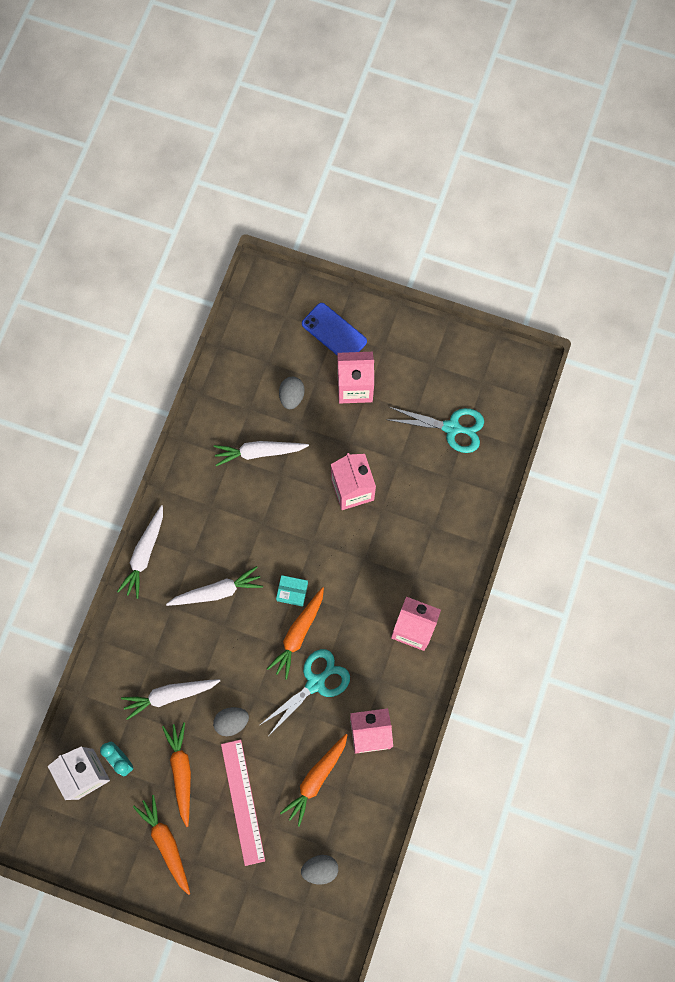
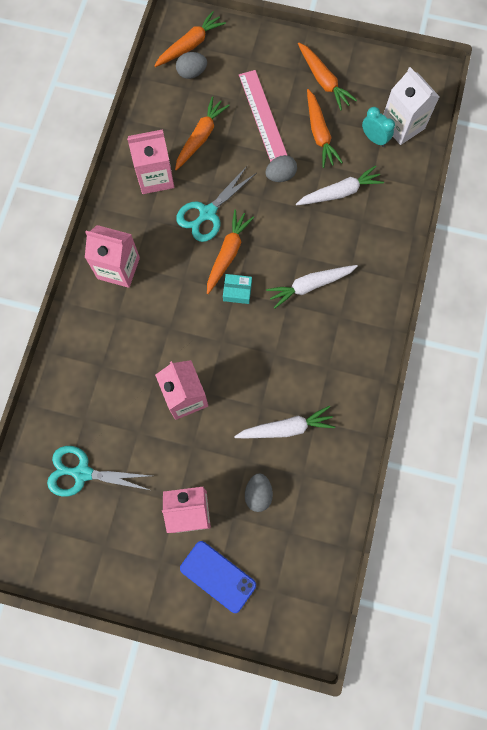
camera: 175 degrees right, 0 degrees up
white carrot [117,505,163,599] -> none
none -> orange carrot [154,11,226,67]

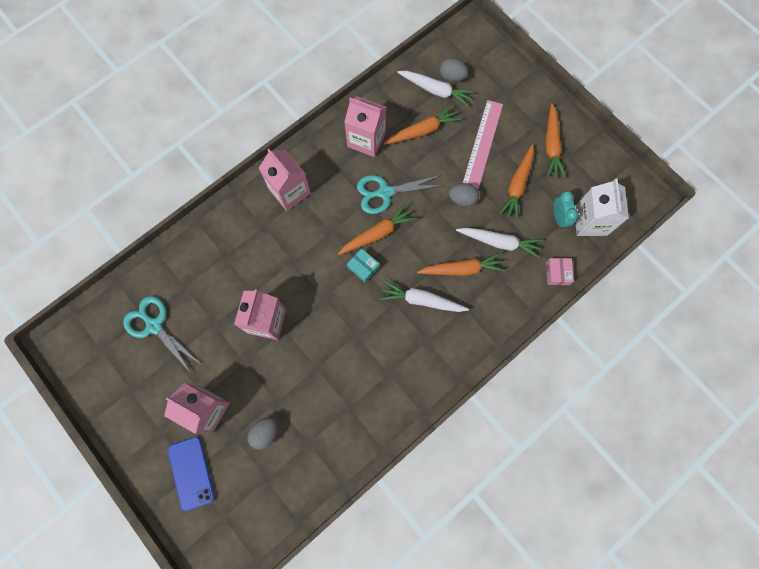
camera: 35 degrees right, 0 degrees up
orange carrot [154,11,226,67] -> orange carrot moved to [417,252,506,276]
white carrot [234,406,335,438] -> white carrot moved to [397,71,475,107]
none -> pink box [546,258,574,285]

